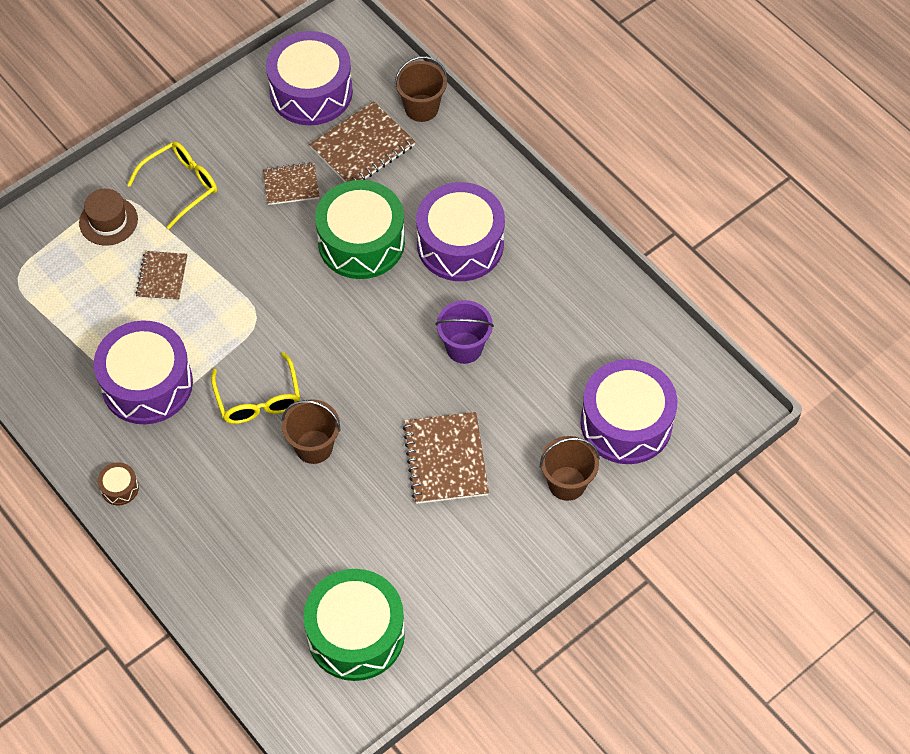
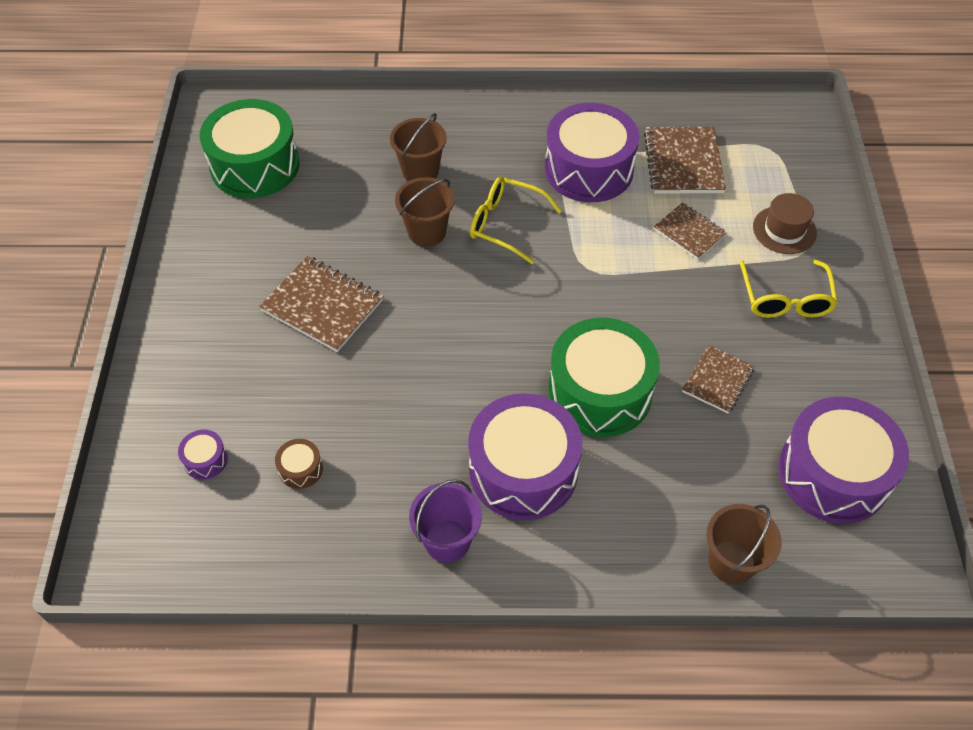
camera: 130 degrees right, 5 degrees down
brown drum [97,463,139,505] -> brown drum moved to [275,439,323,489]
brown notebook [309,101,415,182] -> brown notebook moved to [644,127,726,194]
purple bucket [435,300,494,364] -> purple bucket moved to [409,479,482,562]
brown bucket [540,436,600,501] -> brown bucket moved to [390,113,447,181]
purple drum [580,359,677,464] -> purple drum [178,430,228,479], size x0.40

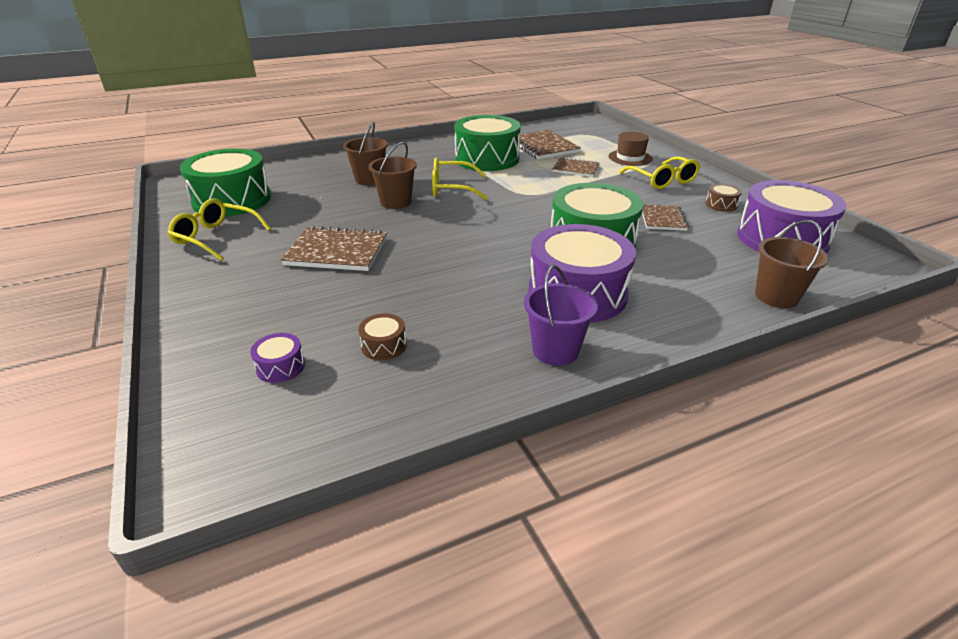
camera: 25 degrees left, 20 degrees down
purple drum [545,103,639,202] -> green drum [454,115,521,171]
none -> yellow glasses [168,199,271,261]
none -> brown drum [705,184,742,212]

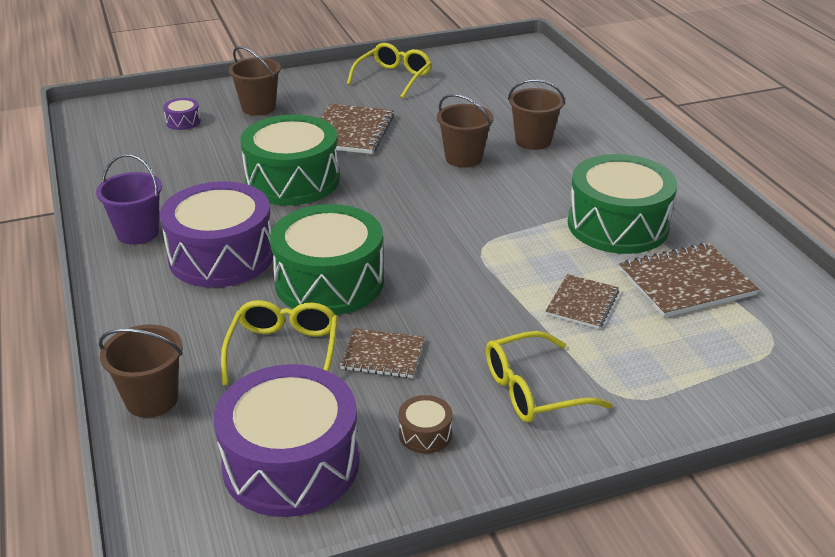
camera: 95 degrees right, 0 degrees up
green drum [180,148,271,217] -> green drum moved to [240,115,339,205]
brown drum [358,313,407,360] -> none
yellow glasses [432,157,488,200] -> yellow glasses moved to [221,300,338,386]
brown hat [609,132,653,166] -> none
none -> brown bucket [229,46,281,116]

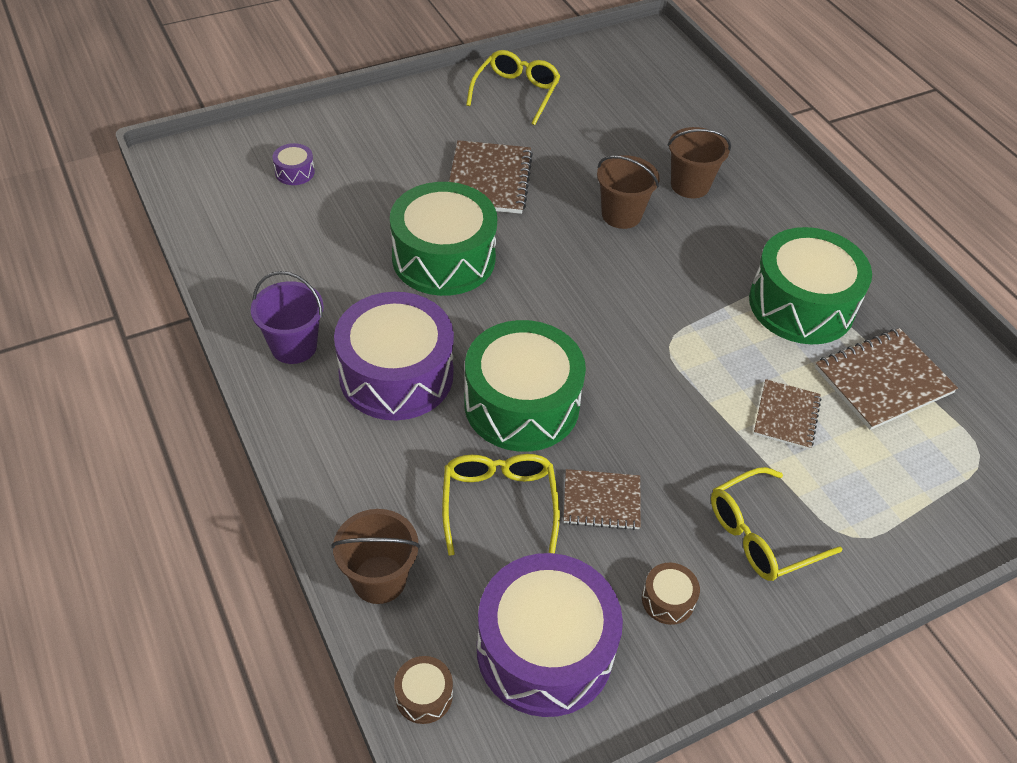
camera: 10 degrees left, 15 degrees up
brown bucket [229,46,281,116] -> none
none -> brown drum [394,656,453,724]

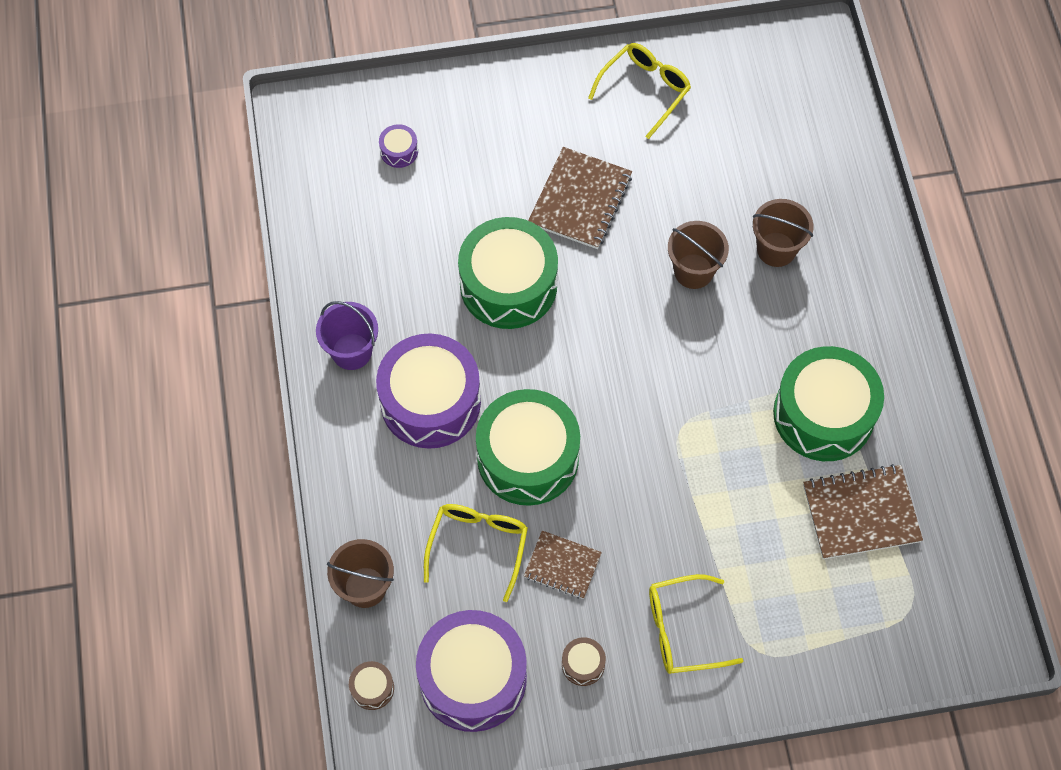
camera: 20 degrees right, 15 degrees up
brown notebook [754,379,821,450] -> none

